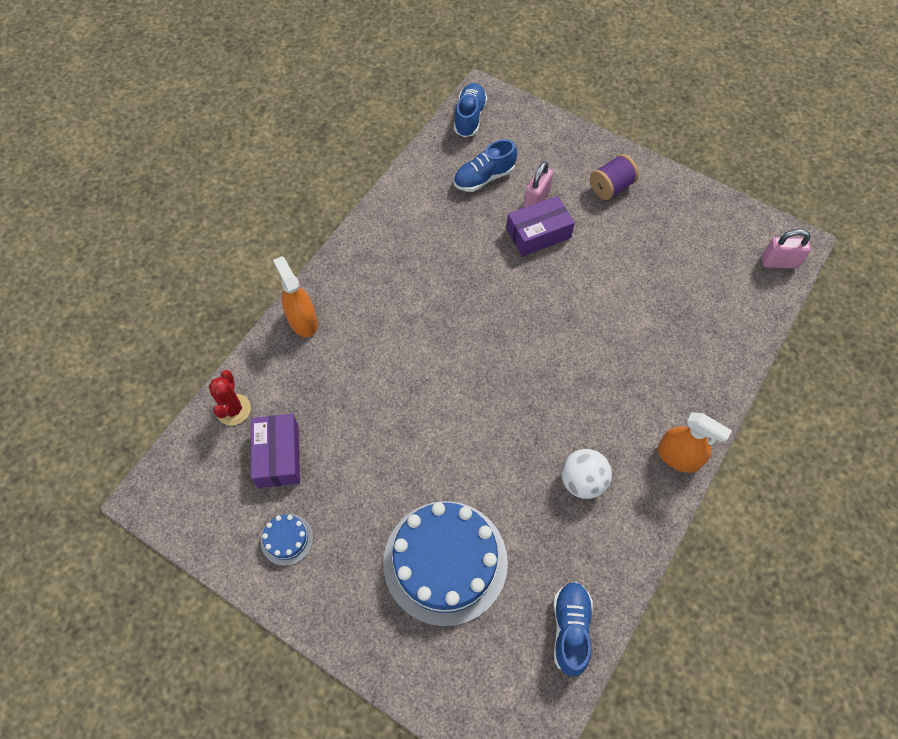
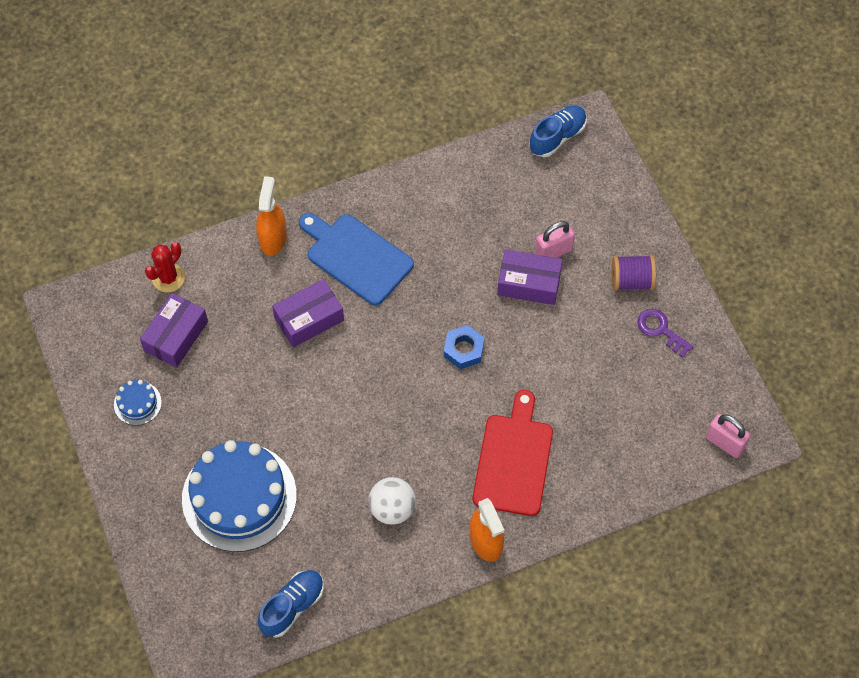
camera: 35 degrees right, 0 degrees up
blue shoe [454,139,517,192] -> none
none -> purple box [272,279,344,348]
none -> blue cutting board [299,213,414,305]
none -> blue nut [444,325,484,369]
none -> red cutting board [473,390,553,516]
none -> purple key [637,309,693,358]

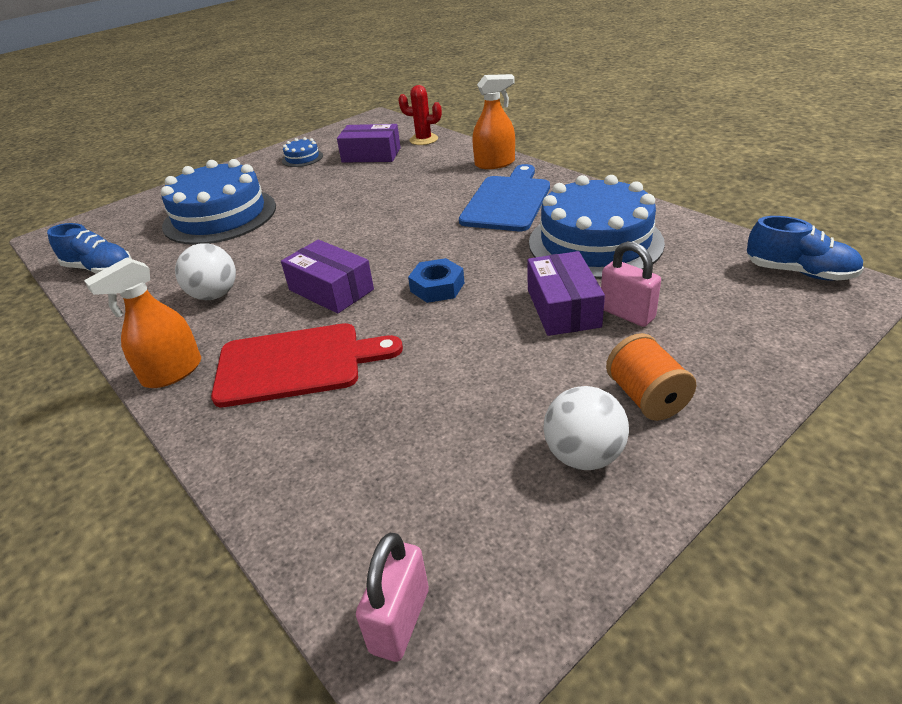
camera: 75 degrees right, 25 degrees down
purple box [272,279,344,348] -> purple box moved to [281,240,374,314]
purple spool [611,255,656,291] -> orange spool [606,333,696,421]
purple key [637,309,693,358] -> white ball [544,386,629,470]
none -> blue cake [529,175,665,279]

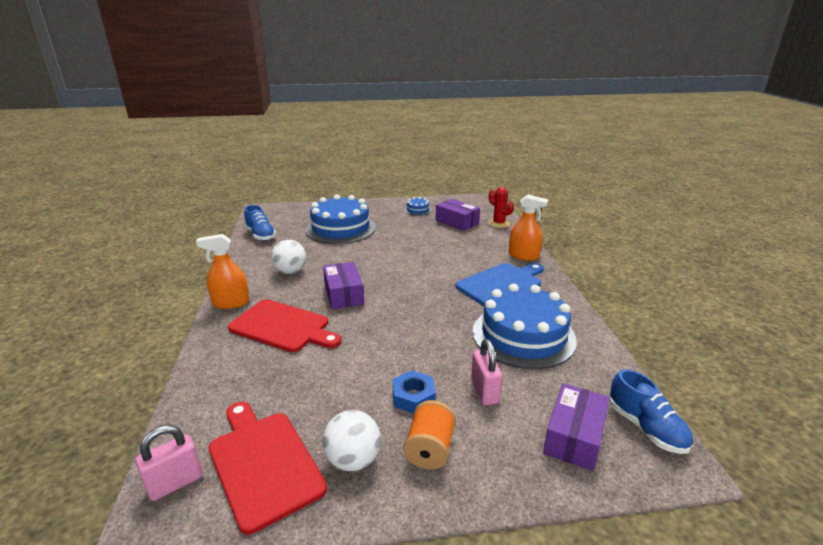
camera: 30 degrees right, 10 degrees down
blue nut [408,258,464,303] -> blue nut moved to [392,370,436,414]
purple box [527,251,605,336] -> purple box moved to [543,383,610,471]
none -> red cutting board [209,402,327,535]

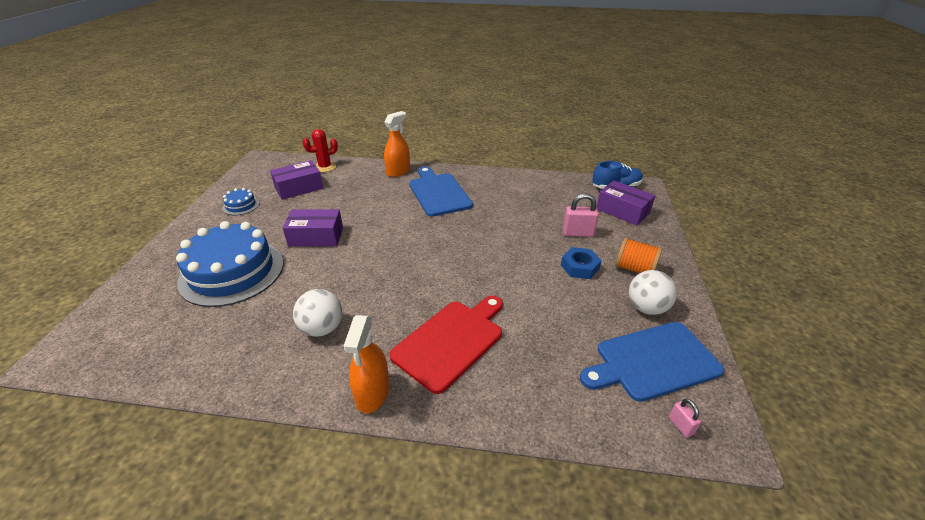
camera: 75 degrees left, 10 degrees up
pink padlock [136,425,203,501] -> pink padlock [669,399,702,438], size x0.55
red cutting board [209,402,327,535] -> blue cutting board [580,322,725,402]
blue shoe [244,205,276,241] -> none
purple box [323,262,364,309] -> purple box moved to [283,209,343,247]
blue cake [472,284,577,369] -> none

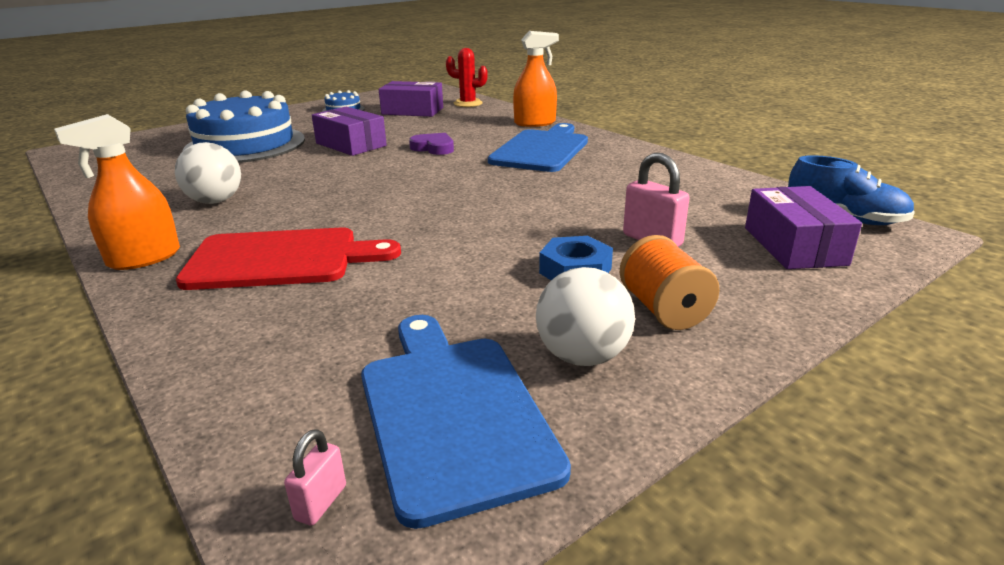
camera: 45 degrees right, 10 degrees down
blue cutting board [580,322,725,402] -> blue cutting board turned 45 degrees clockwise [361,315,571,529]
none -> purple heart [409,133,454,155]

